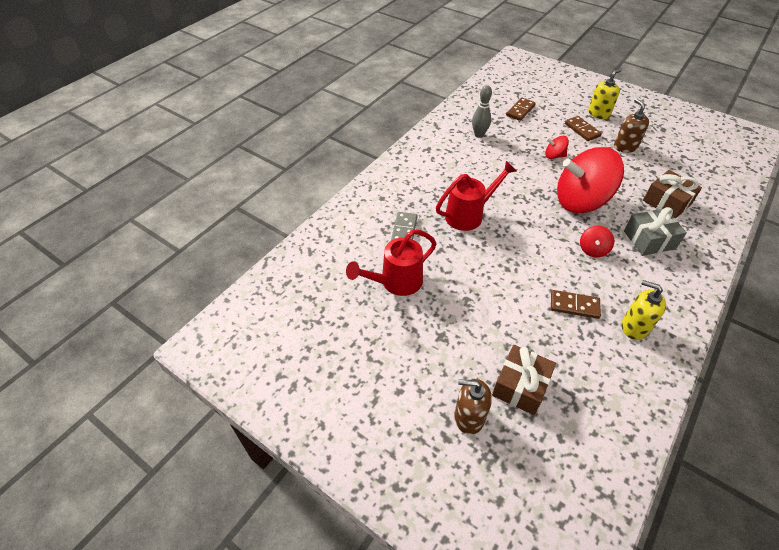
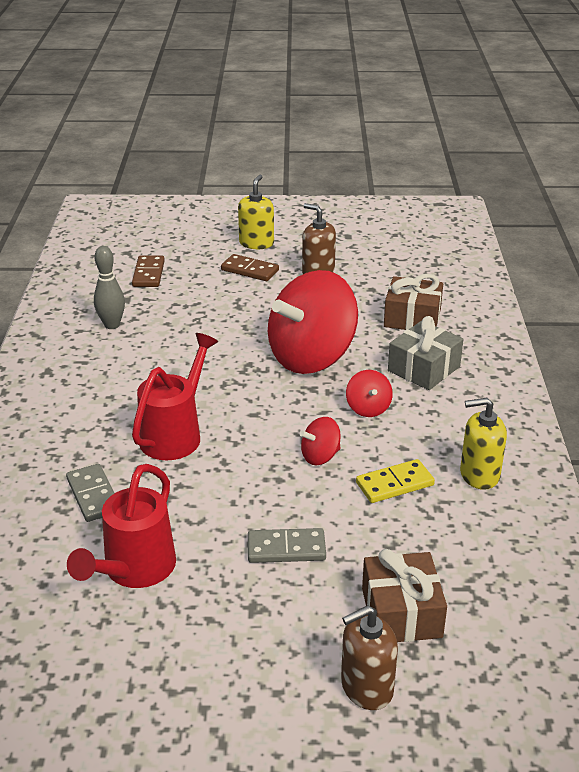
camera: 35 degrees left, 15 degrees down
red spinning top [545,136,569,159] -> red spinning top moved to [300,417,341,465]
brown domino [551,290,601,319] -> yellow domino [356,459,435,503]
none -> grey domino [248,528,326,563]

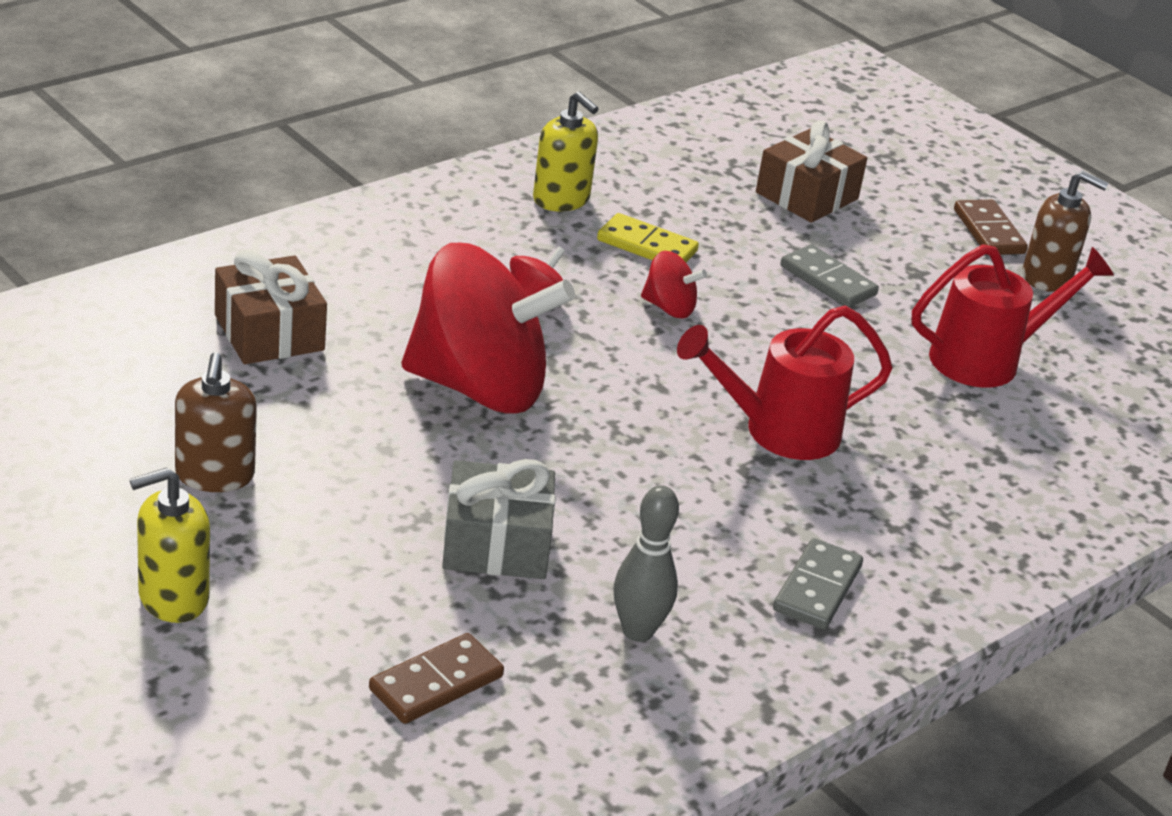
camera: 135 degrees left, 0 degrees up
grey domino [66,464,115,522] -> grey domino moved to [773,538,863,629]
brown domino [221,254,279,281] -> brown domino moved to [954,200,1028,255]
brown soap dispenser [341,605,398,710] -> brown soap dispenser moved to [1023,171,1108,292]
grey gift [388,316,463,390] -> grey gift moved to [442,459,555,579]

